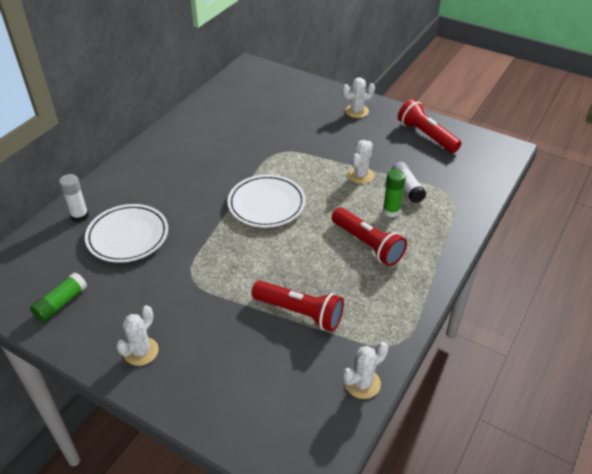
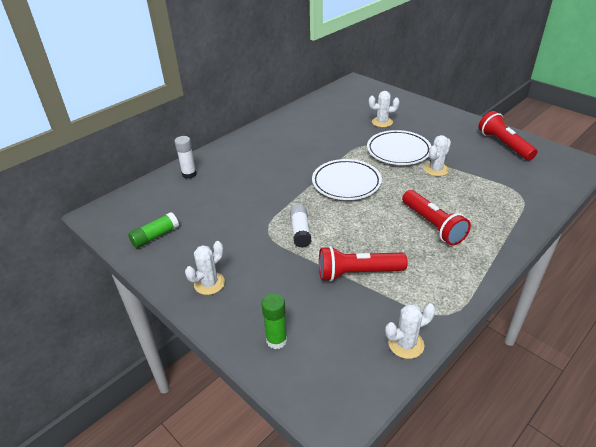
camera: 15 degrees right, 5 degrees down
white plate [85,204,168,263] -> white plate moved to [367,130,432,165]
red flashlight [251,281,344,331] -> red flashlight turned 135 degrees clockwise [319,246,408,281]
white cactus [342,77,375,118] -> white cactus moved to [369,91,400,127]
green glue stick [383,169,406,217] -> green glue stick moved to [261,293,287,349]
white glue stick [391,162,426,203] -> white glue stick moved to [290,204,311,248]

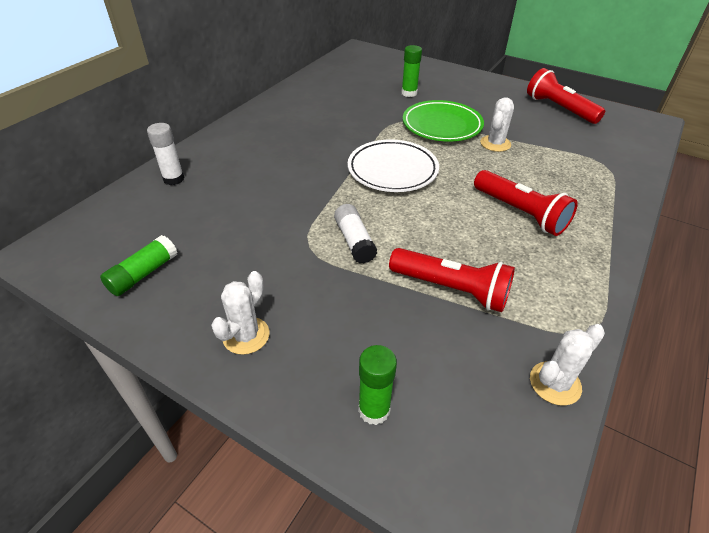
camera: 15 degrees left, 5 degrees up
red flashlight [319,246,408,281] -> red flashlight turned 135 degrees counterclockwise [389,248,515,312]
white plate [367,130,432,165] -> green plate [403,100,484,142]
white cactus [369,91,400,127] -> green glue stick [401,45,422,97]

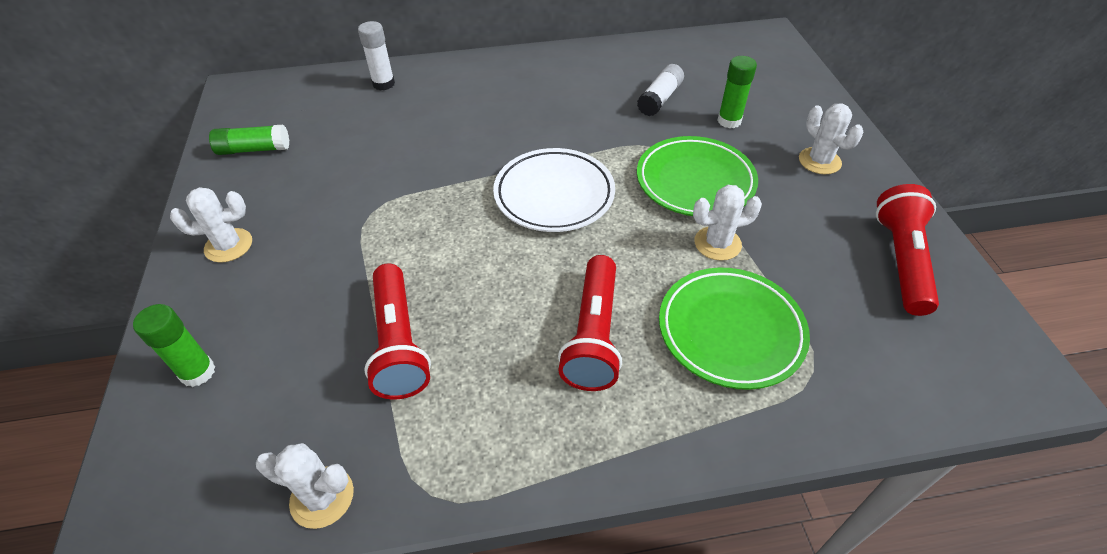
camera: 50 degrees right, 5 degrees up
white glue stick [334,204,377,263] -> white glue stick moved to [637,64,684,116]
none -> green plate [659,268,810,390]
none -> white cactus [799,103,863,174]

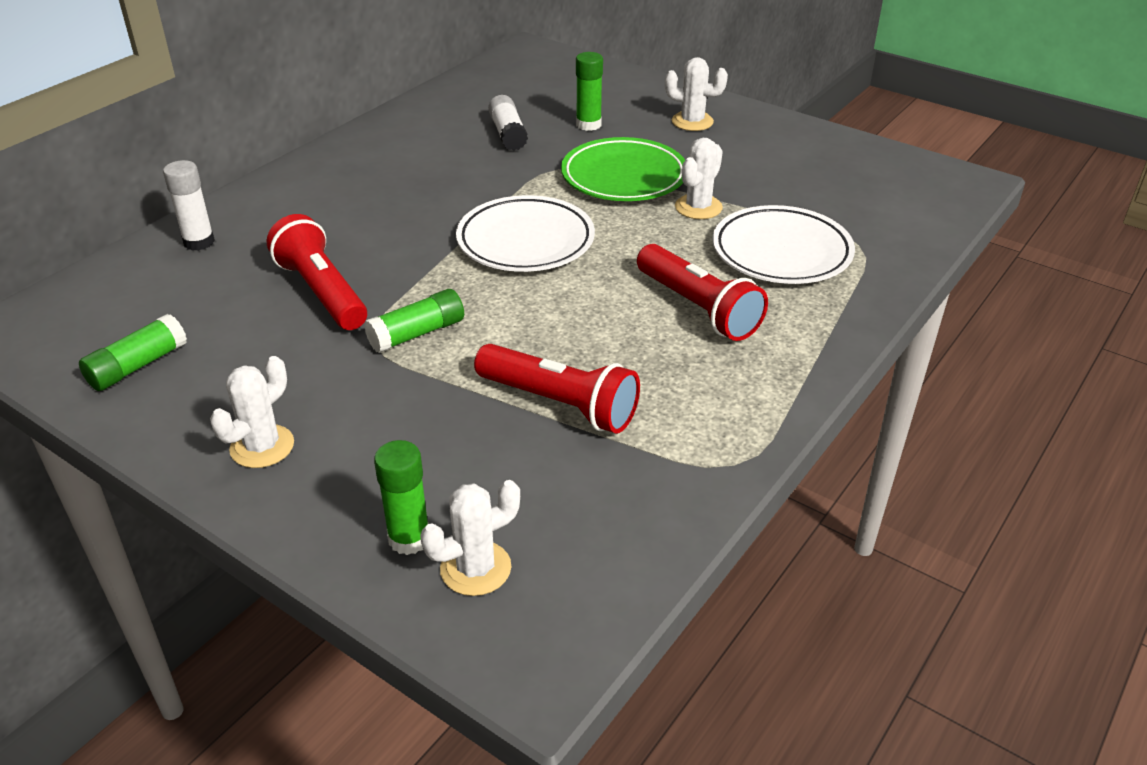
camera: 45 degrees left, 10 degrees down
white cactus [256,443,354,529] -> white cactus moved to [420,480,520,596]
green plate [659,268,810,390] -> white plate [713,205,855,284]
red flashlight [876,184,939,316] -> red flashlight moved to [267,214,367,330]
none -> green glue stick [364,289,464,353]

